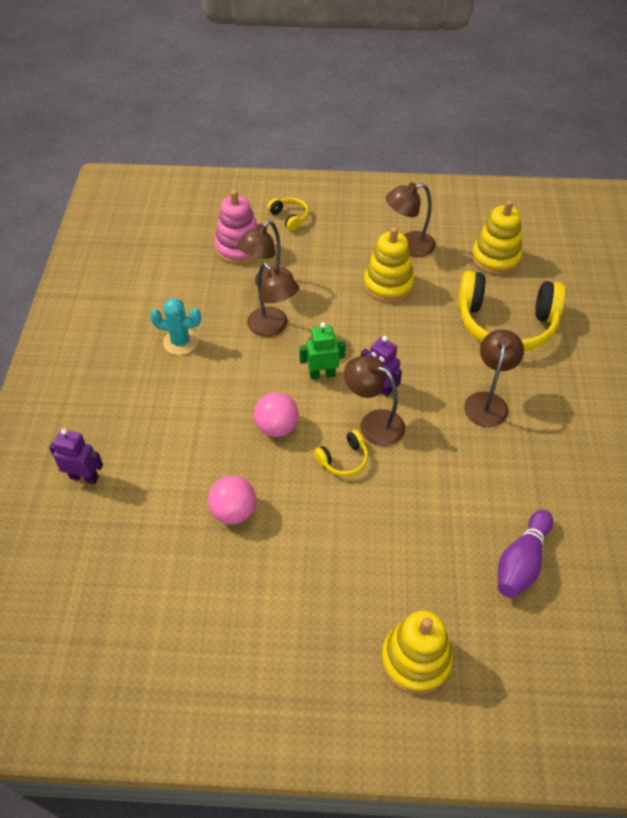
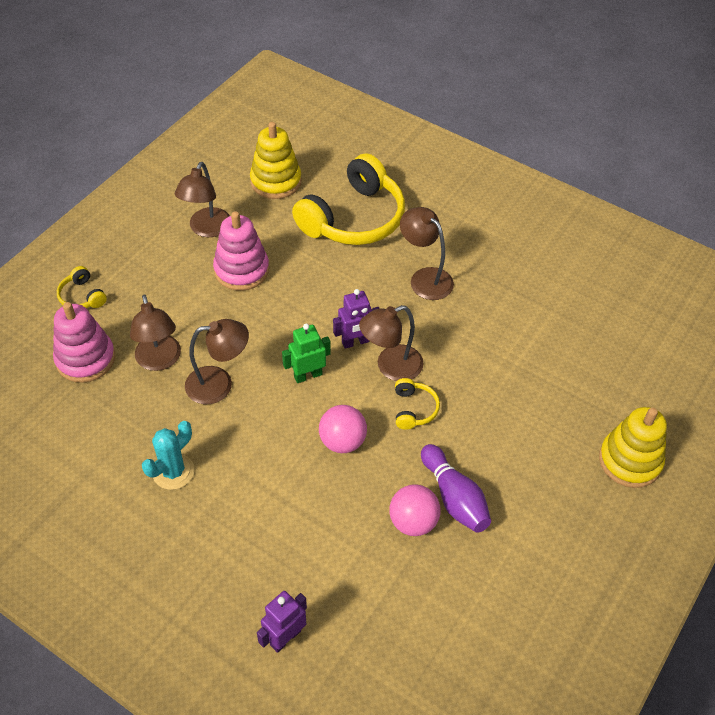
camera: 60 degrees left, 0 degrees up
yellow headphones [267,198,309,231] -> yellow headphones turned 120 degrees counterclockwise [57,266,107,308]
green robot [299,322,346,380] -> green robot turned 45 degrees clockwise [282,324,331,383]
yellow stacking toy [364,227,414,302] -> pink stacking toy [213,211,269,291]
purple bowling pin [498,510,553,598] -> purple bowling pin moved to [421,444,491,533]

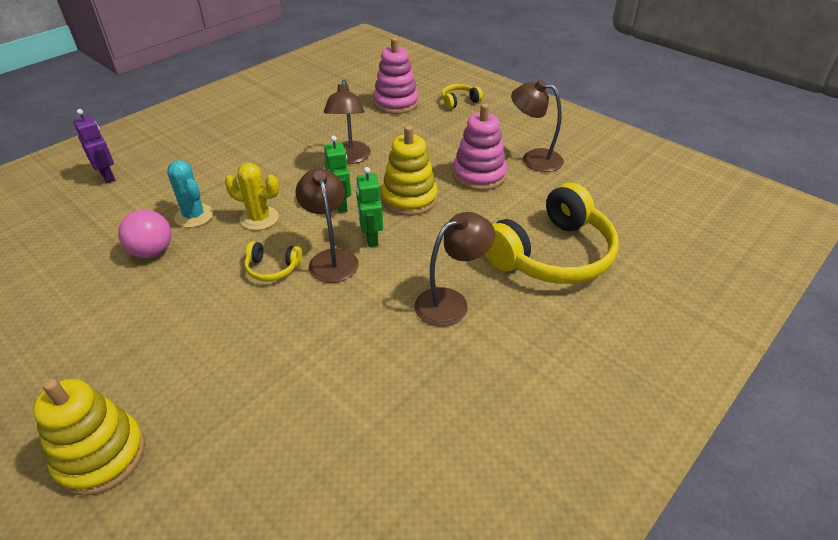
camera: 100 degrees right, 10 degrees down
brown lamp [130,295,181,371] -> none
turquoise cactus [142,421,195,490] -> turquoise cactus moved to [167,160,214,228]
yellow stacking toy [250,122,302,199] -> yellow stacking toy moved to [381,125,438,216]
yellow headphones [292,153,405,245] -> yellow headphones turned 90 degrees counterclockwise [485,183,619,284]
pink ball [319,405,367,453] -> yellow cactus [225,163,279,230]
purple robot [333,289,380,349] -> green robot [356,167,383,247]
purple bowling pin [421,444,491,533] -> none

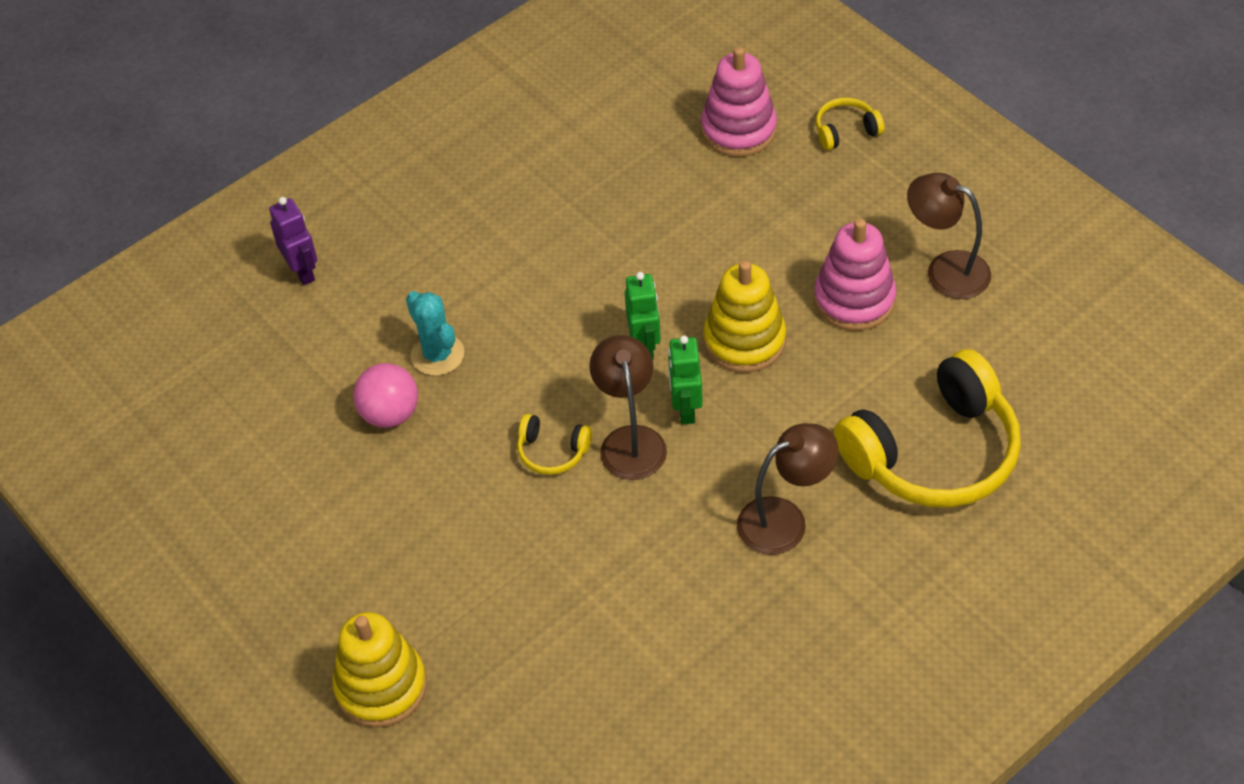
camera: 10 degrees right, 10 degrees up
yellow cactus [225,163,279,230] -> none
brown lamp [324,80,371,164] -> none

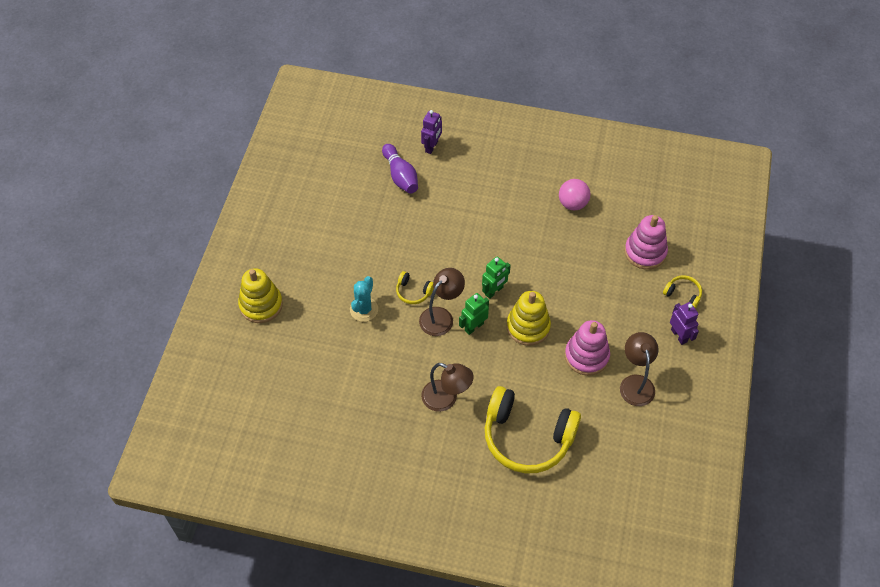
camera: 50 degrees right, 5 degrees up
pink ball [353,363,418,428] -> pink ball moved to [559,179,590,210]
turquoise cactus [406,291,464,376] -> turquoise cactus moved to [350,276,378,322]
yellow headphones [517,414,592,475] -> yellow headphones turned 45 degrees counterclockwise [396,271,434,304]
none -> purple bowling pin [382,144,418,194]
none -> purple robot [670,302,699,345]

